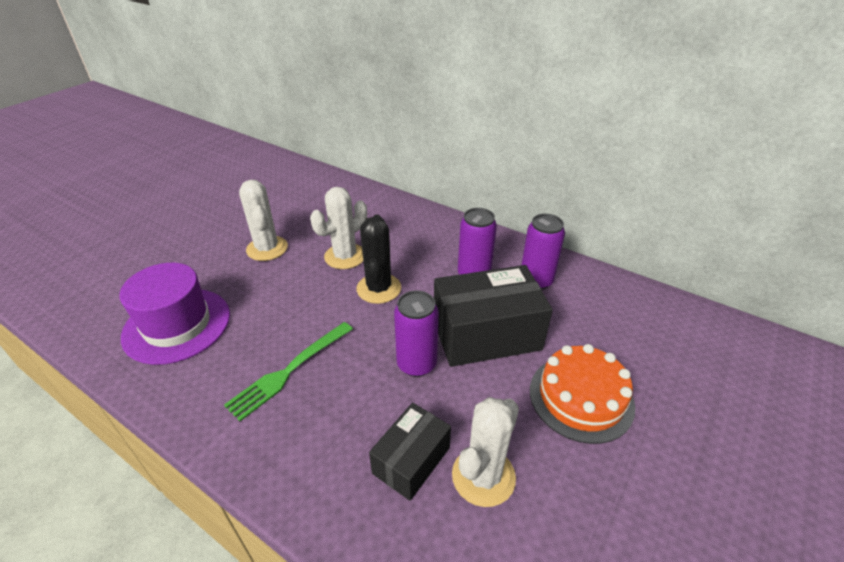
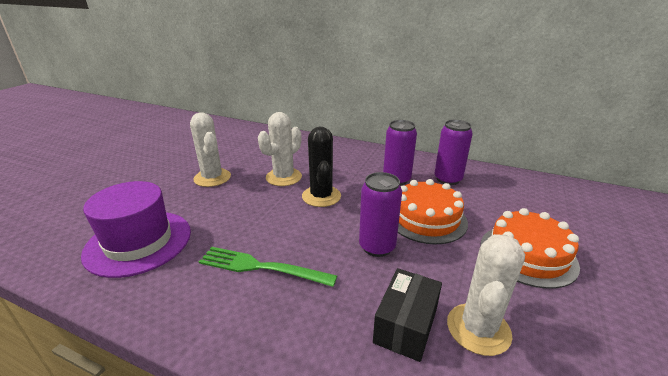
camera: 10 degrees left, 10 degrees down
green fork [224,322,353,421] -> green fork turned 75 degrees clockwise [199,247,337,287]
black box [434,265,553,367] -> orange cake [398,179,468,244]

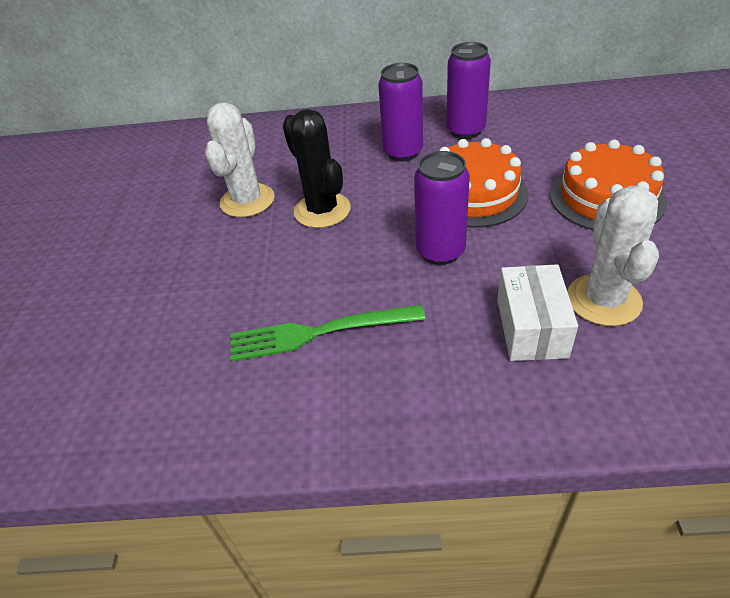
camera: 20 degrees left, 15 degrees up
purple hat [81,181,191,278] -> none
white cactus [190,112,231,187] -> none
black box [373,268,442,362] -> white box [497,264,578,361]

